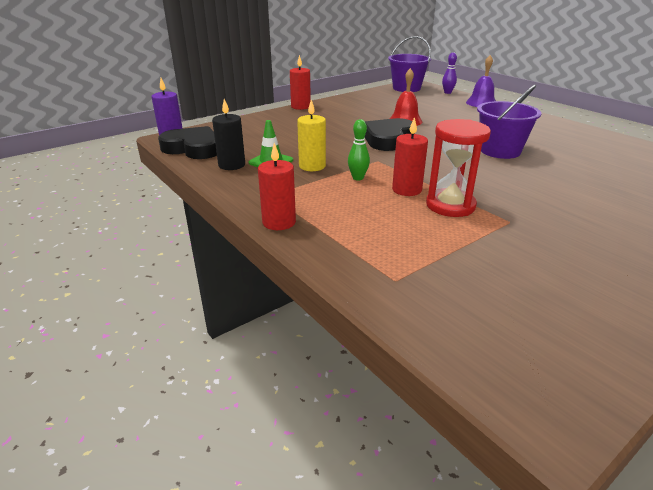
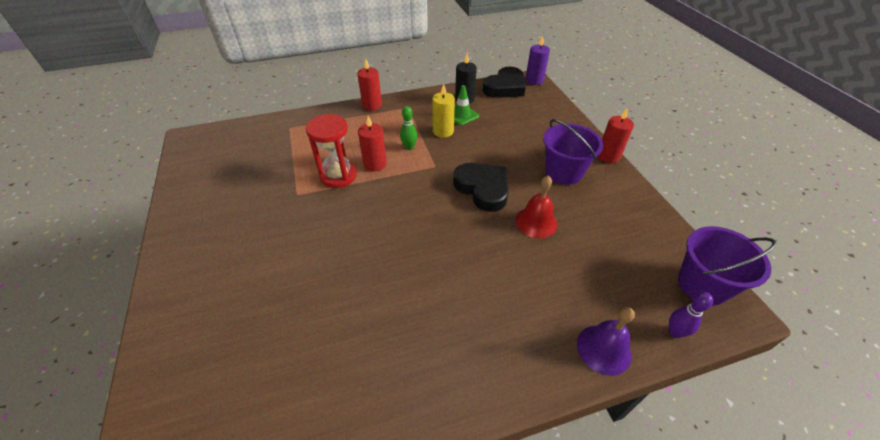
camera: 110 degrees right, 15 degrees up
purple bucket [477,84,541,159] -> purple bucket moved to [543,119,603,185]

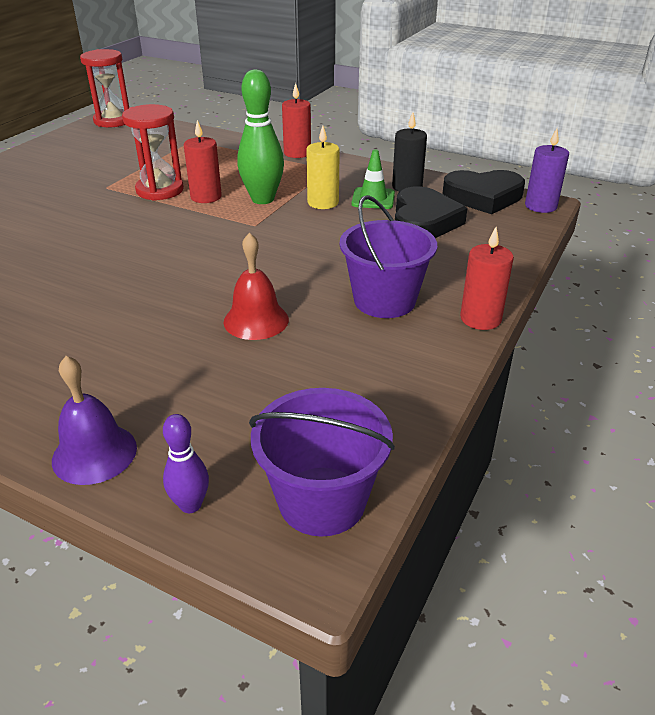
camera: 45 degrees right, 10 degrees down
green bowling pin [400,106,417,150] -> green bowling pin [237,69,284,204], size x1.88
black heart [453,163,509,212] -> black heart moved to [395,186,467,238]
none -> red hourglass [80,49,129,127]

